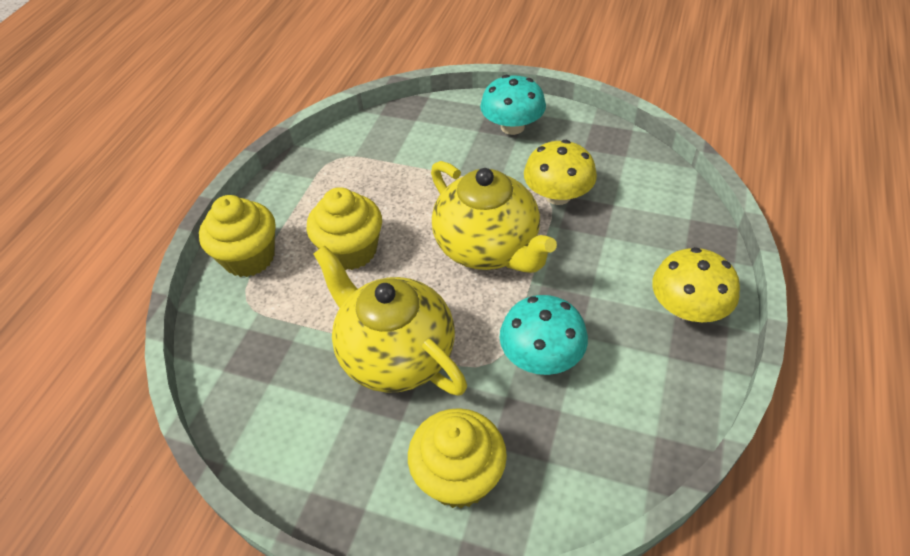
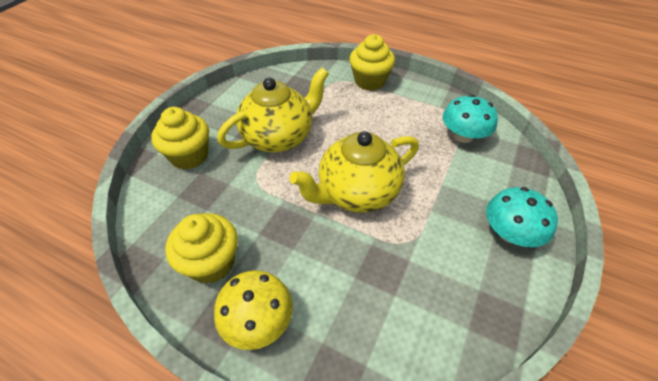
camera: 95 degrees right, 0 degrees up
yellow cupcake [307,187,382,270] -> yellow cupcake moved to [165,213,238,283]
turquoise mushroom [500,295,588,375] -> turquoise mushroom moved to [443,95,498,143]
yellow mushroom [524,140,597,205] -> none

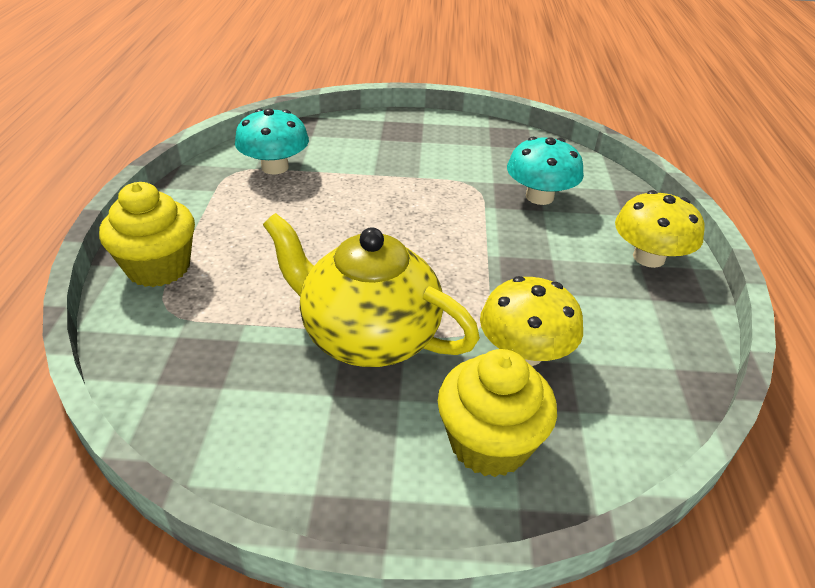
camera: 115 degrees left, 10 degrees down
yellow cupcake [165,213,238,283] -> none
yellow teapot [289,131,419,213] -> none
turquoise mushroom [486,187,558,247] -> turquoise mushroom moved to [507,137,584,205]
none -> yellow mushroom [480,276,583,366]

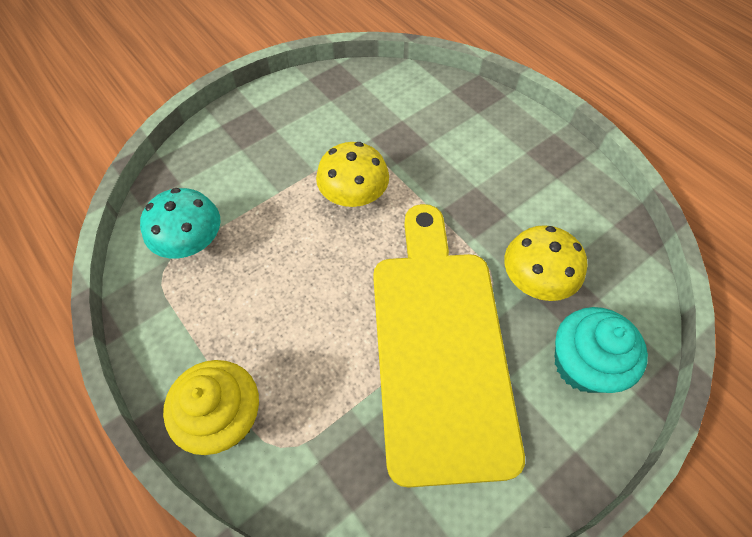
camera: 40 degrees left, 20 degrees up
yellow teapot [263,213,480,367] -> yellow cutting board [373,204,525,488]
yellow cupcake [438,349,557,477] -> turquoise cupcake [554,307,648,393]
turquoise mushroom [507,137,584,205] -> none
yellow mushroom [615,190,705,268] -> yellow mushroom moved to [316,142,389,207]

